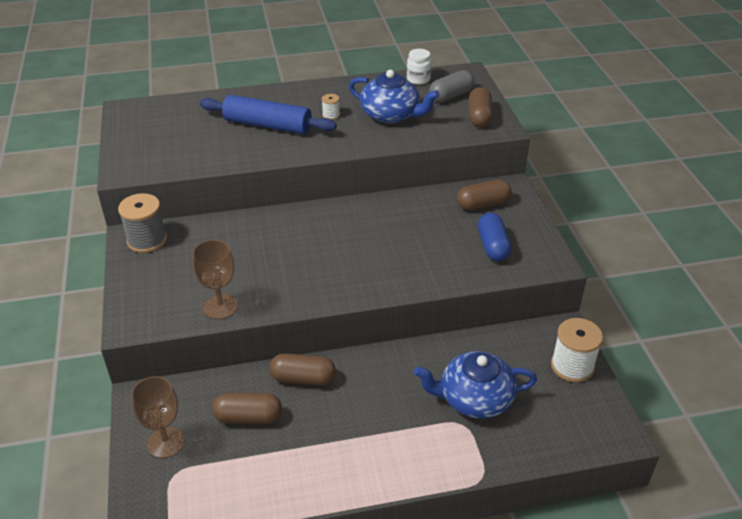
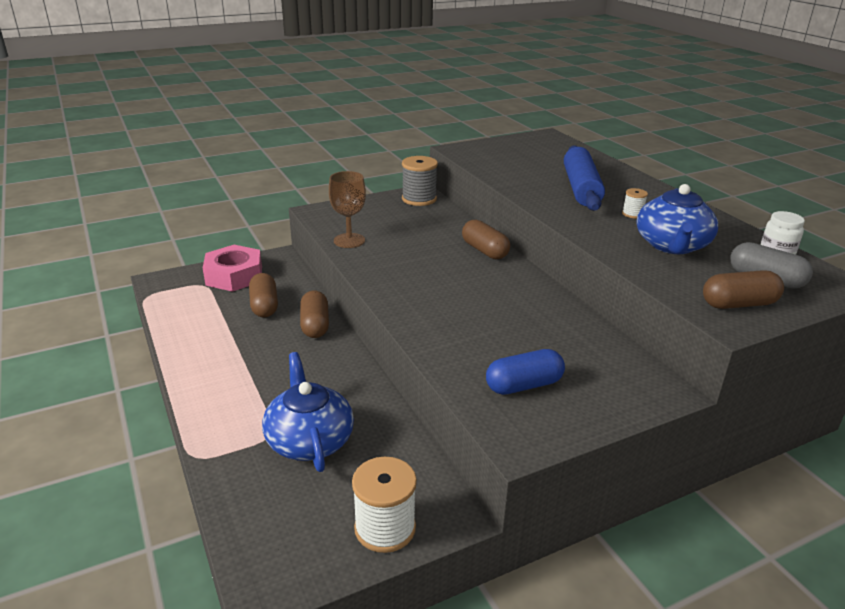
camera: 75 degrees right, 10 degrees down
brown goblet [131,376,185,458] -> pink nut [203,245,262,292]
brown capsule [457,179,511,210] -> brown capsule moved to [462,220,510,259]

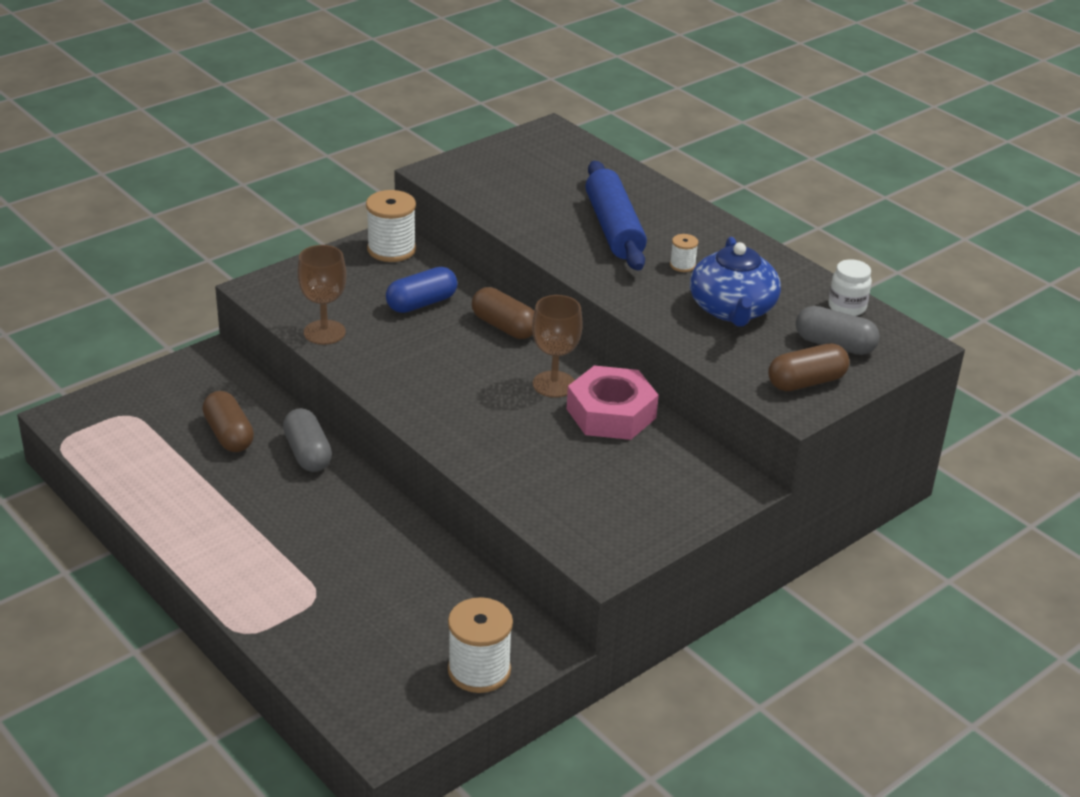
camera: 15 degrees left, 5 degrees up
pink nut [203,245,262,292] -> pink nut moved to [567,366,659,440]
blue teapot [262,352,354,472] -> none
brown capsule [300,290,329,338] -> grey capsule [283,408,332,472]
grey spool [402,156,438,206] -> white spool [366,190,416,262]
blue capsule [486,349,565,395] -> blue capsule moved to [386,267,457,313]
none -> brown goblet [532,295,583,398]

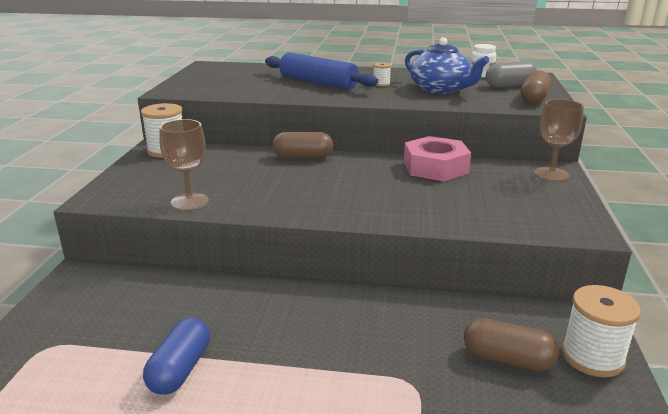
camera: 40 degrees left, 10 degrees down
brown capsule [202,391,254,452] -> brown capsule moved to [464,318,559,371]
grey capsule [283,408,332,472] -> none
blue capsule [386,267,457,313] -> blue capsule moved to [143,318,210,395]
brown goblet [532,295,583,398] -> brown goblet moved to [534,99,584,182]

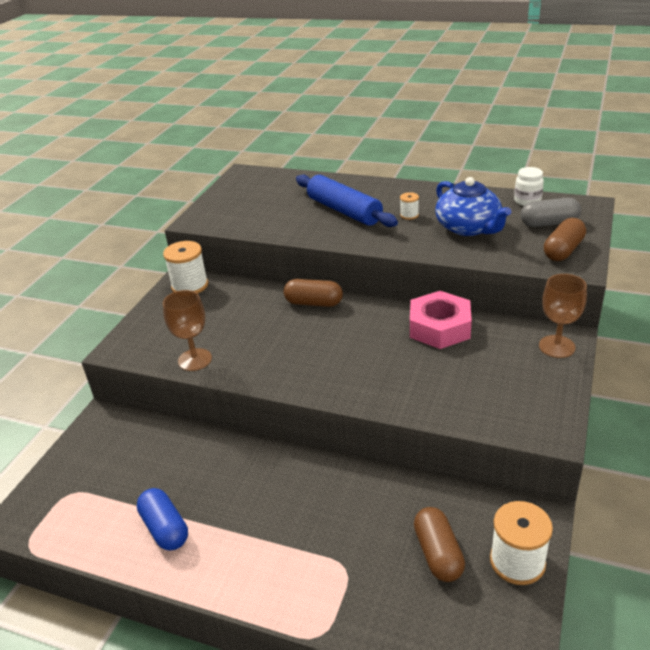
camera: 15 degrees right, 10 degrees up
blue capsule [143,318,210,395] -> blue capsule turned 60 degrees counterclockwise [137,488,188,551]
brown capsule [464,318,559,371] -> brown capsule turned 45 degrees clockwise [414,507,465,582]

